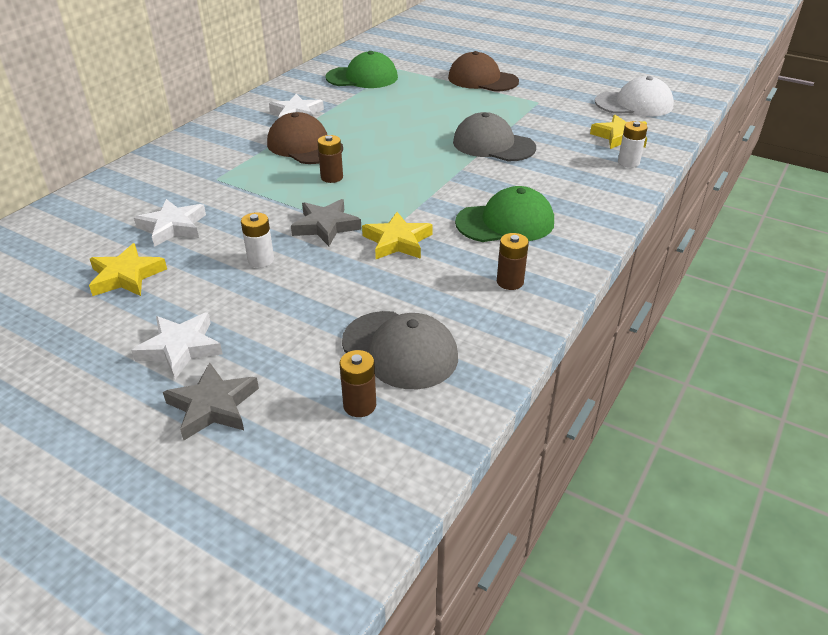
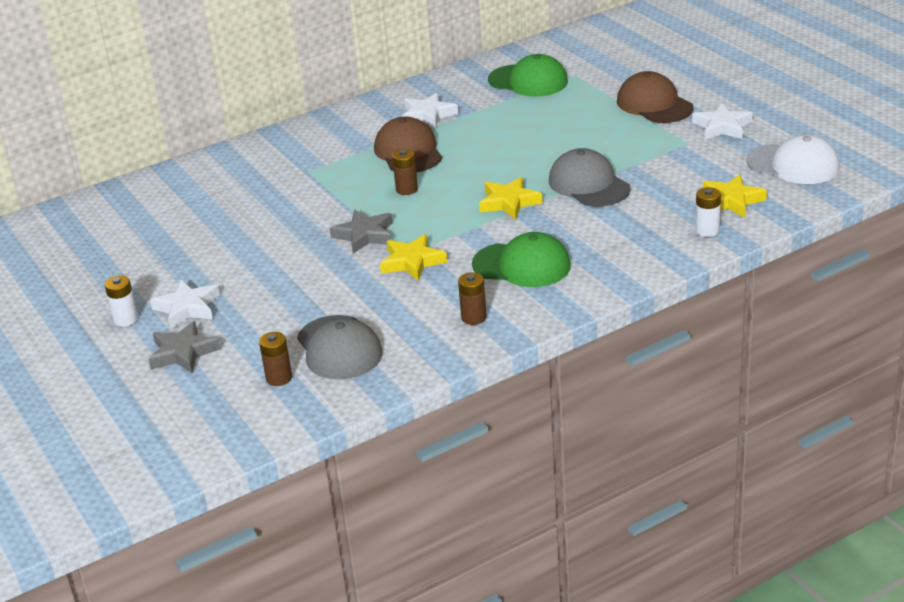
camera: 30 degrees right, 5 degrees down
yellow star [89,243,167,296] -> yellow star moved to [479,177,543,220]
white star [134,199,206,247] -> white star moved to [692,103,753,140]
white battery [241,212,274,268] -> white battery moved to [105,275,138,327]

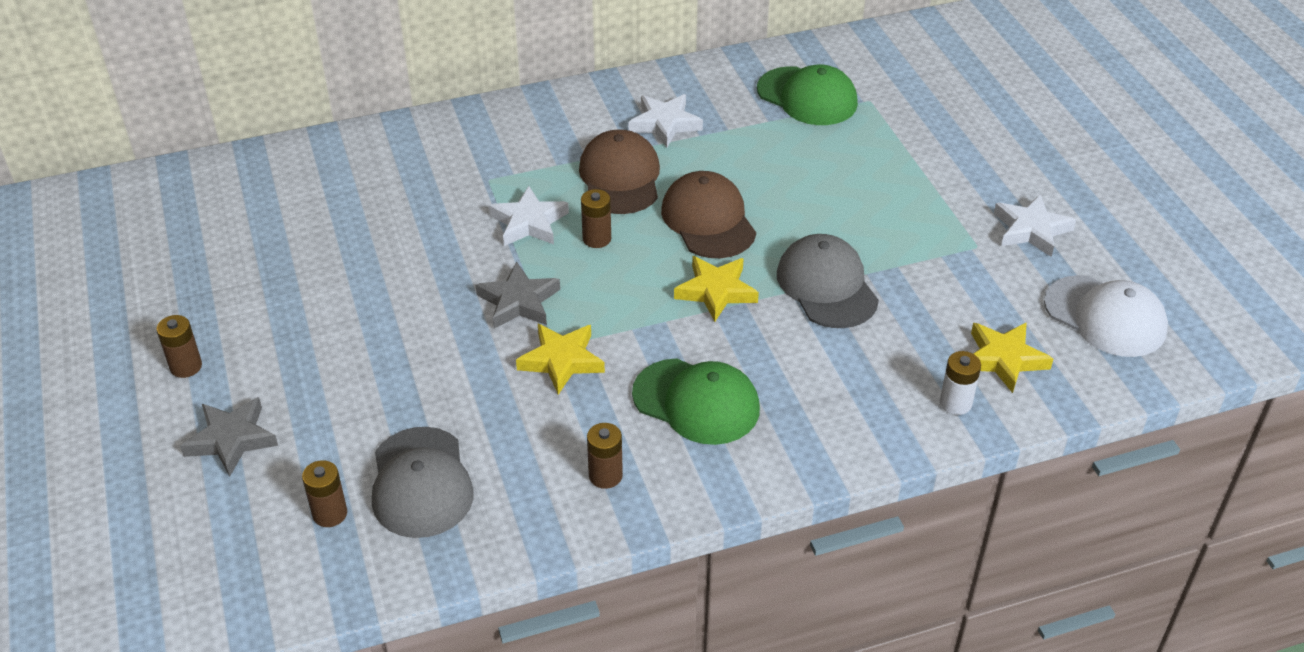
camera: 10 degrees right, 10 degrees up
white battery [105,275,138,327] -> brown battery [157,315,202,378]
white star [150,280,220,329] -> white star moved to [489,186,569,246]
brown cap [617,71,694,123] -> brown cap moved to [661,171,756,258]

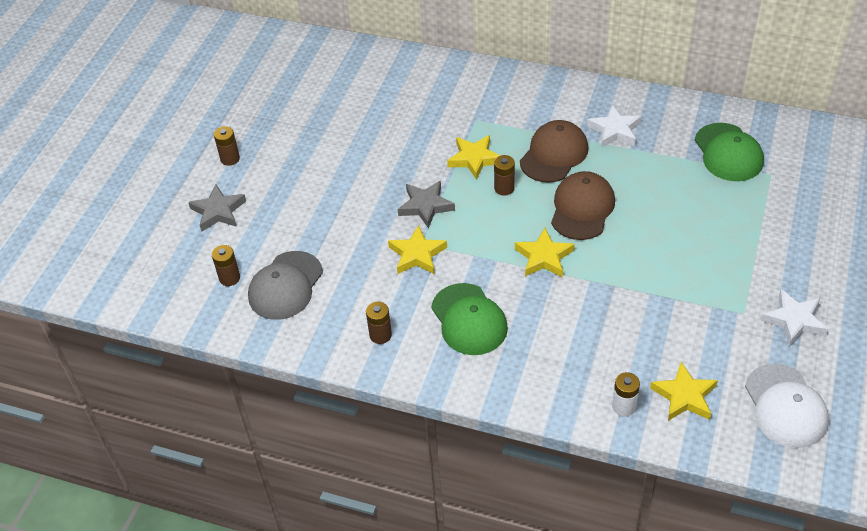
camera: 40 degrees right, 5 degrees up
white star [489,186,569,246] -> yellow star [447,135,501,180]
grey cap [777,234,879,328] -> none

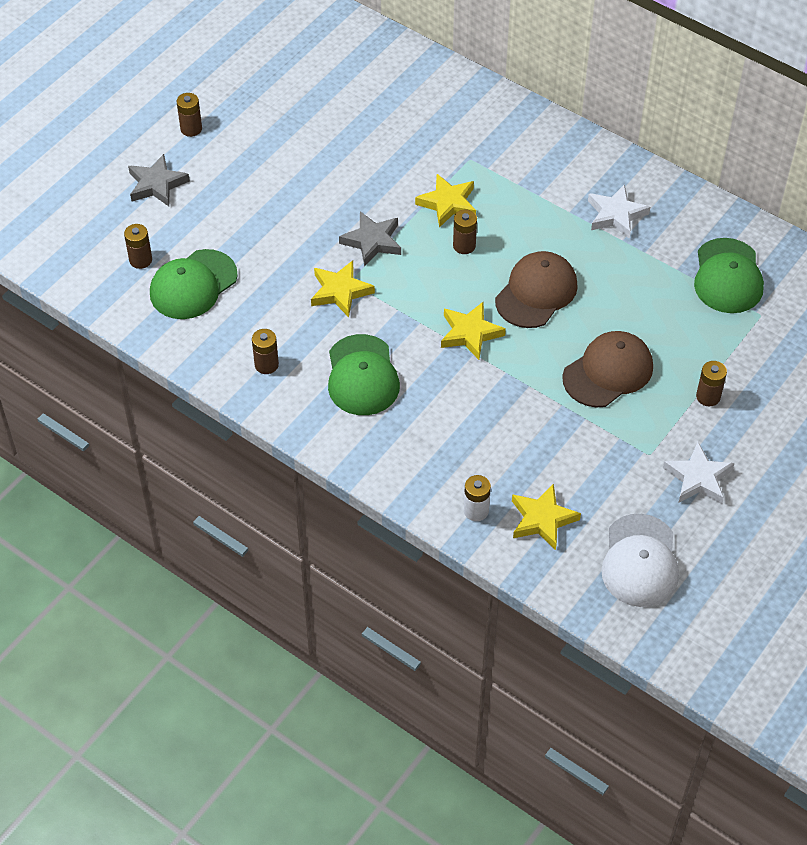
camera: 15 degrees right, 5 degrees up
grey cap [248,251,323,320] -> green cap [150,249,238,319]
brown cap [520,120,588,183] -> brown cap moved to [562,331,653,407]
none -> brown battery [696,361,727,406]

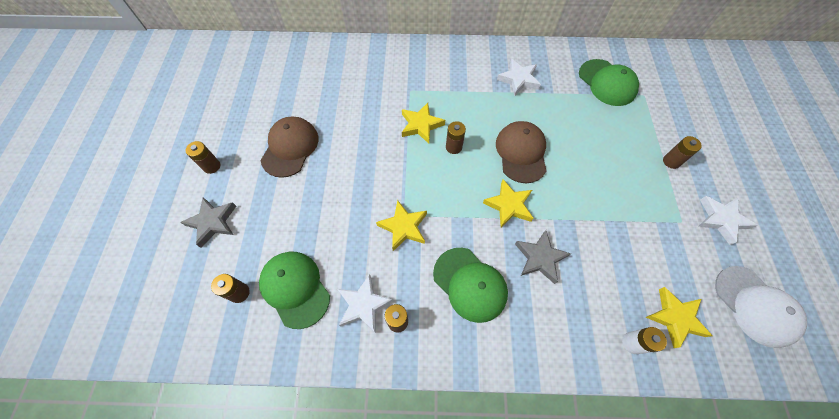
camera: 35 degrees left, 10 degrees up
green cap [150,249,238,319] -> green cap turned 135 degrees clockwise [259,252,330,329]
grey star [339,211,401,267] -> grey star moved to [515,230,571,284]
brown cap [562,331,653,407] -> brown cap moved to [261,117,318,178]
none -> white star [338,274,394,333]

